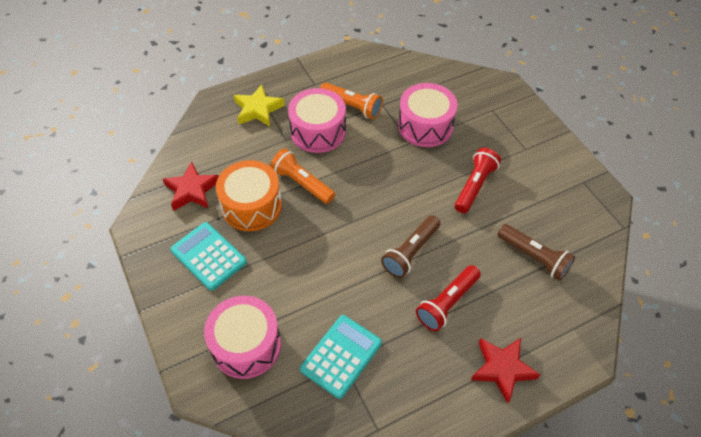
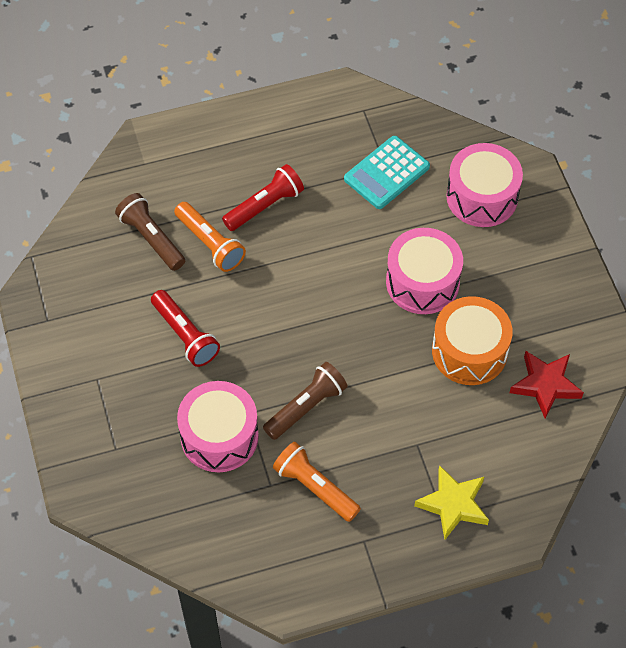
camera: 170 degrees left, 5 degrees up
turquoise calculator [171,222,247,291] -> none
orange flashlight [270,148,335,204] -> orange flashlight moved to [174,202,246,272]
pink drum [288,88,346,153] -> pink drum moved to [386,228,463,314]
brown flashlight [381,215,440,278] -> brown flashlight moved to [263,362,348,440]
red flashlight [455,148,501,213] -> red flashlight turned 75 degrees counterclockwise [151,290,220,367]
red star [471,338,540,403] -> none

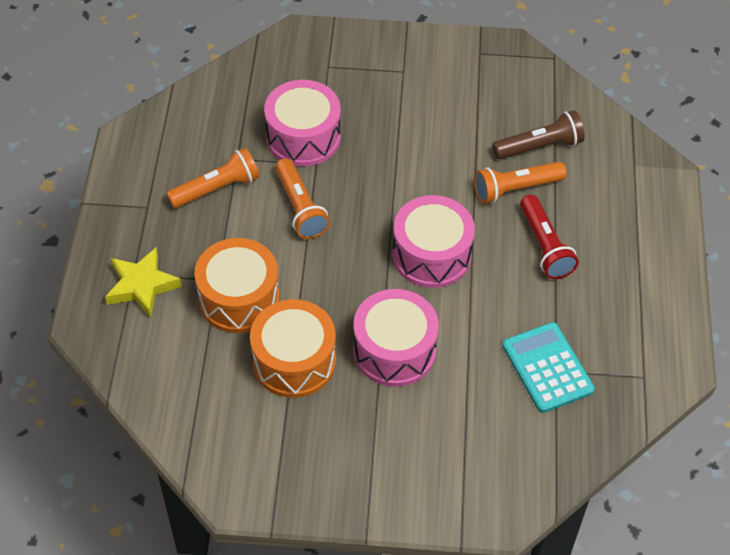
camera: 110 degrees right, 5 degrees down
red flashlight [151,290,220,367] -> none
brown flashlight [263,362,348,440] -> orange flashlight [275,158,330,239]
pink drum [446,143,523,227] -> pink drum moved to [392,195,475,288]
red star [509,351,584,419] -> none
none -> orange drum [194,238,280,333]

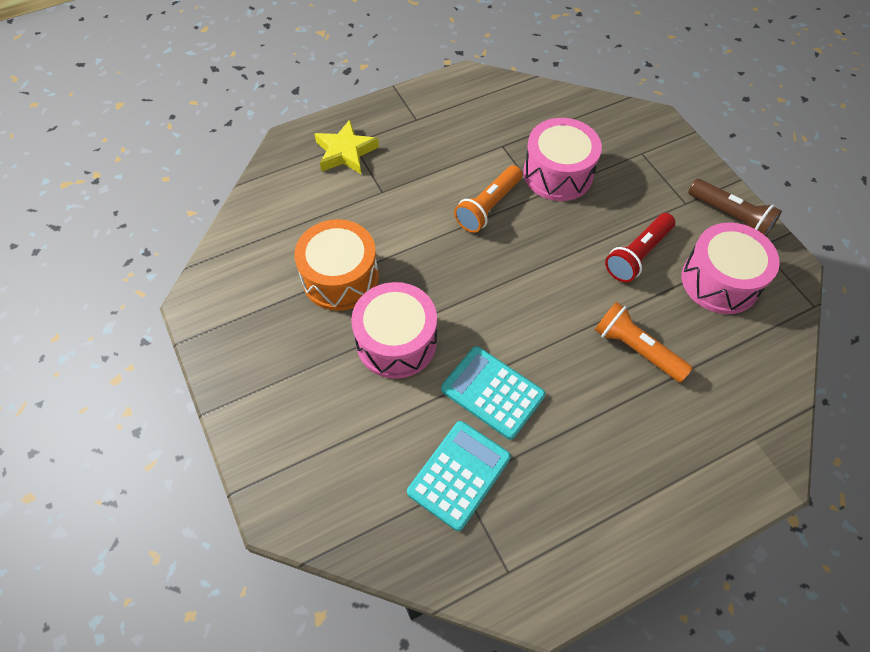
camera: 60 degrees right, 5 degrees up
orange flashlight [166,148,260,208] -> none
orange drum [194,238,280,333] -> none
pink drum [392,195,475,288] -> pink drum moved to [682,222,780,314]
brown flashlight [493,110,585,159] -> brown flashlight moved to [688,179,782,236]
red flashlight [520,195,579,279] -> red flashlight moved to [605,213,675,282]
none -> turquoise calculator [441,346,545,440]

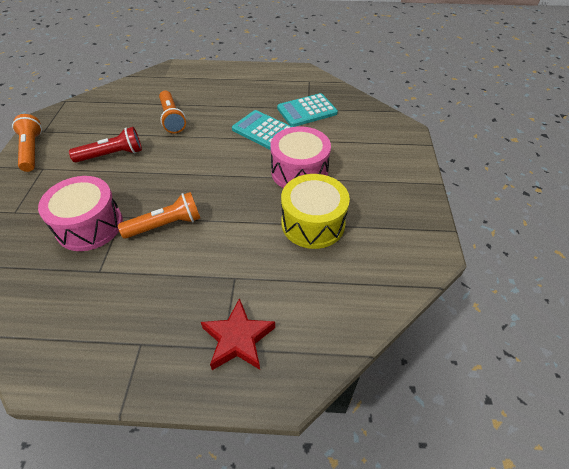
camera: 150 degrees left, 10 degrees down
orange drum [294,219,379,311] -> yellow drum [281,174,350,249]
yellow star [314,119,379,174] -> red star [201,298,275,370]
turquoise calculator [441,346,545,440] -> turquoise calculator turned 150 degrees clockwise [232,110,292,150]
pink drum [682,222,780,314] -> none
brown flashlight [688,179,782,236] -> orange flashlight [12,114,42,172]

